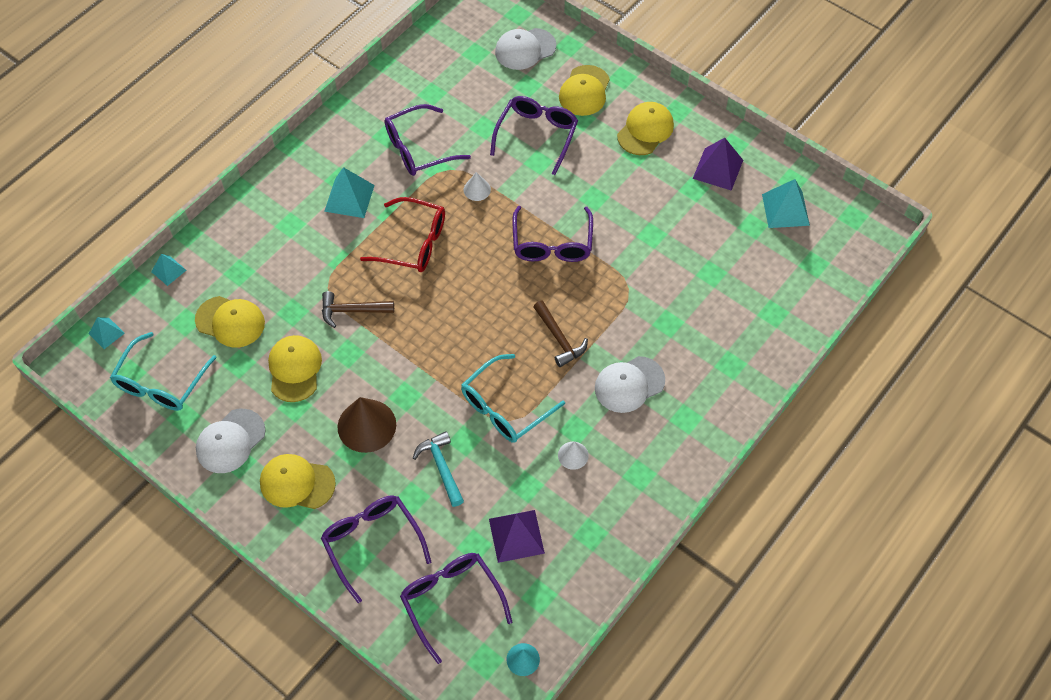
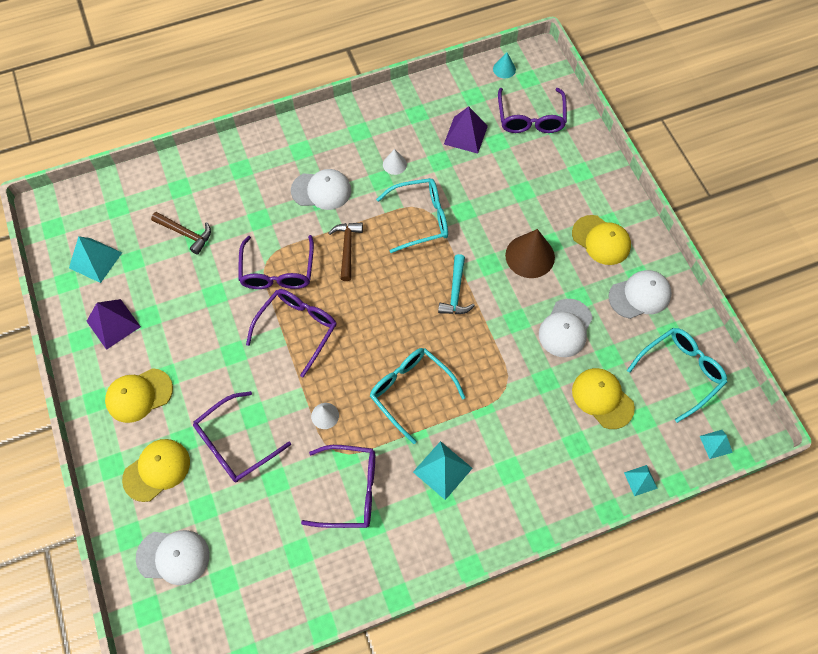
camera: 150 degrees left, 5 degrees up
yellow cap [268,335,322,402] -> white cap [539,299,593,357]
purple glasses [321,495,432,603] -> purple glasses moved to [238,235,314,289]
brown hammer [322,291,394,328] -> brown hammer moved to [151,212,211,255]
red glasses [360,197,445,272] -> turquoise glasses [370,348,466,444]
turquoise hammer [413,431,464,507] -> turquoise hammer moved to [438,254,475,314]

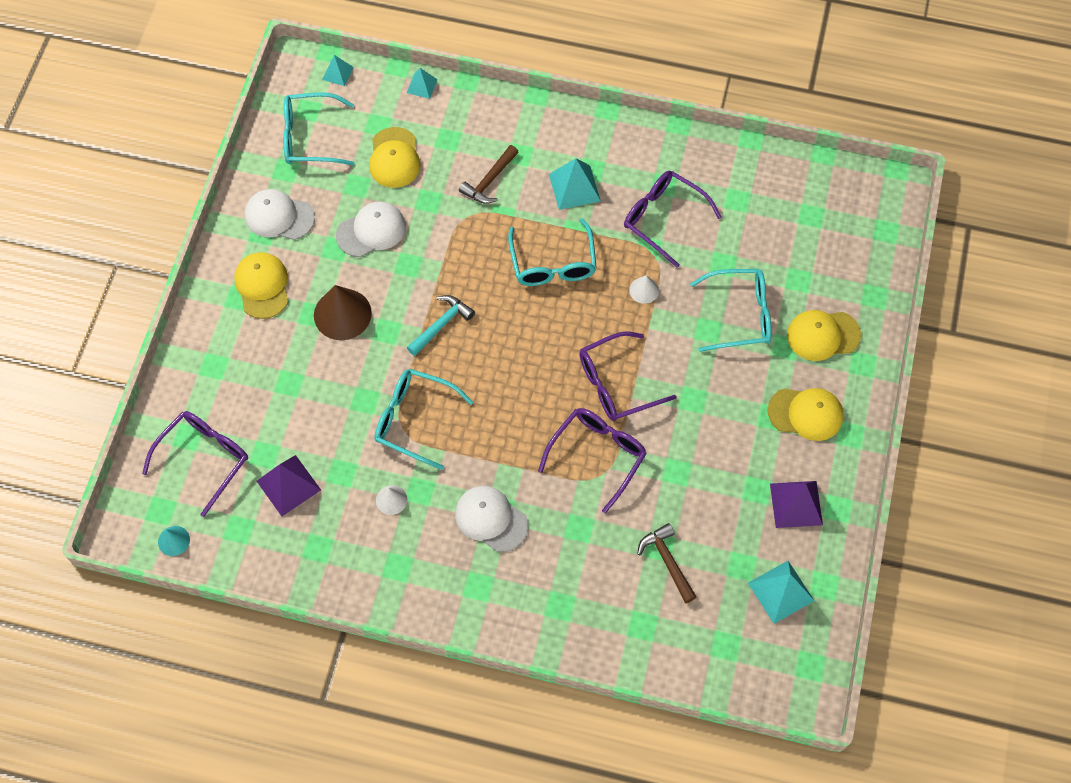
camera: 145 degrees left, 0 degrees up
white cap [136,530,210,585] -> none
purple glasses [193,391,291,482] -> turquoise glasses [690,269,772,352]
brown hammer [328,222,363,281] -> brown hammer moved to [459,145,519,204]

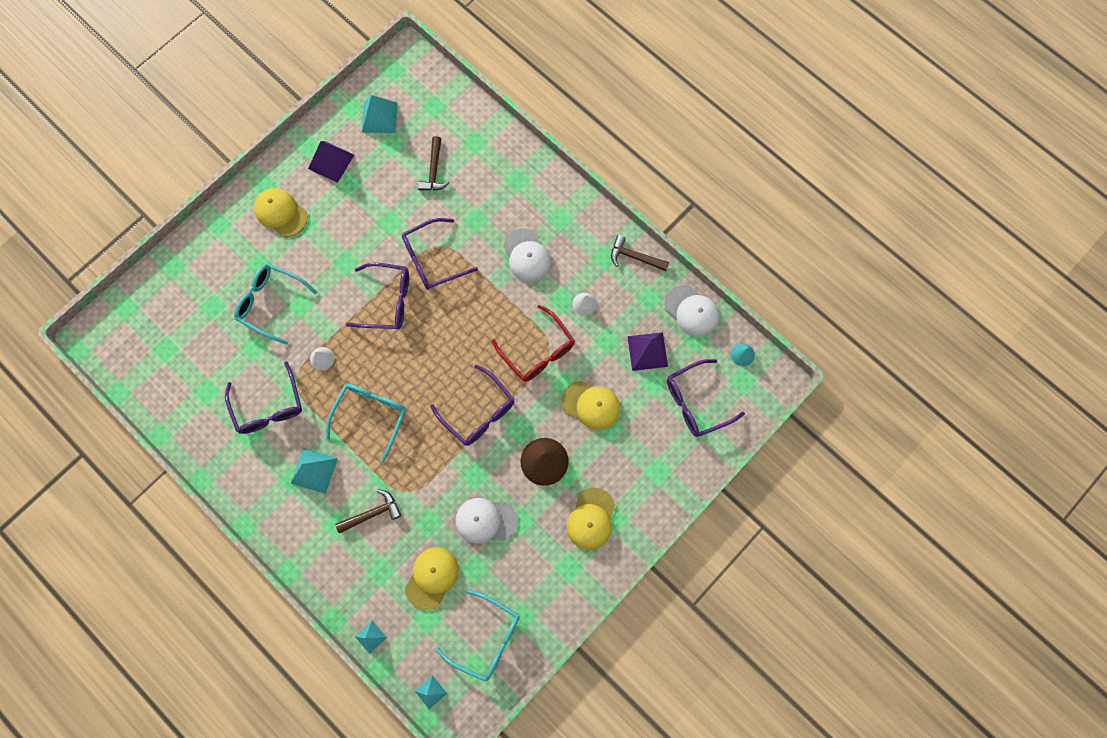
camera: 150 degrees left, 10 degrees up
white cap [245,189,315,240] -> white cap moved to [665,285,719,337]
turquoise glasses [375,369,473,470] -> red glasses [491,305,575,382]
turquoise hammer [407,295,475,356] -> purple glasses [430,365,514,446]
yellow cap [787,310,861,361] -> yellow cap moved to [562,381,620,430]
none -> brown hammer [611,235,669,271]

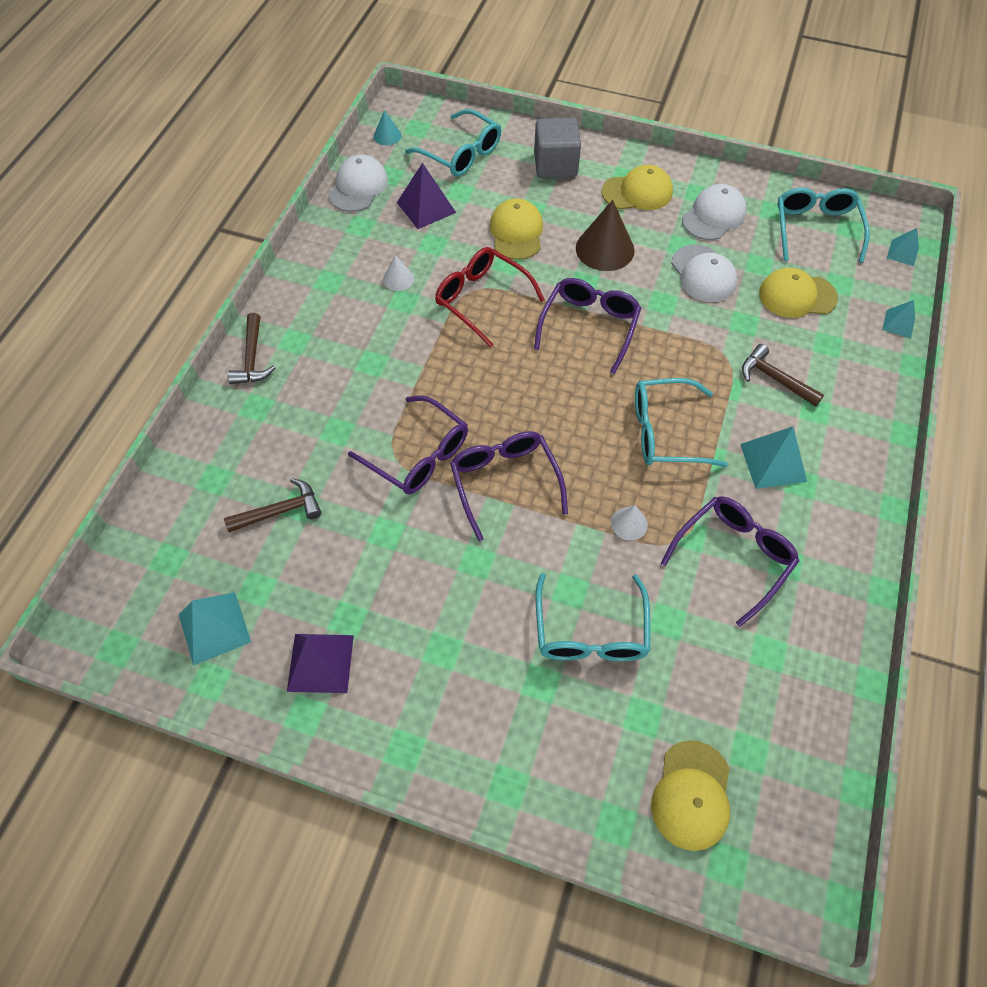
camera: 115 degrees left, 15 degrees down
yellow cap [254,188,308,237] -> yellow cap moved to [651,740,730,851]
red glasses [491,305,575,382] -> red glasses turned 75 degrees counterclockwise [435,247,545,348]
white cap [504,229,551,282] -> white cap moved to [682,184,747,240]
brown hammer [611,235,669,271] -> brown hammer moved to [228,313,275,384]
purple glasses [667,359,745,437] -> turquoise glasses [405,109,501,177]
none -> grey cube [534,118,581,178]

